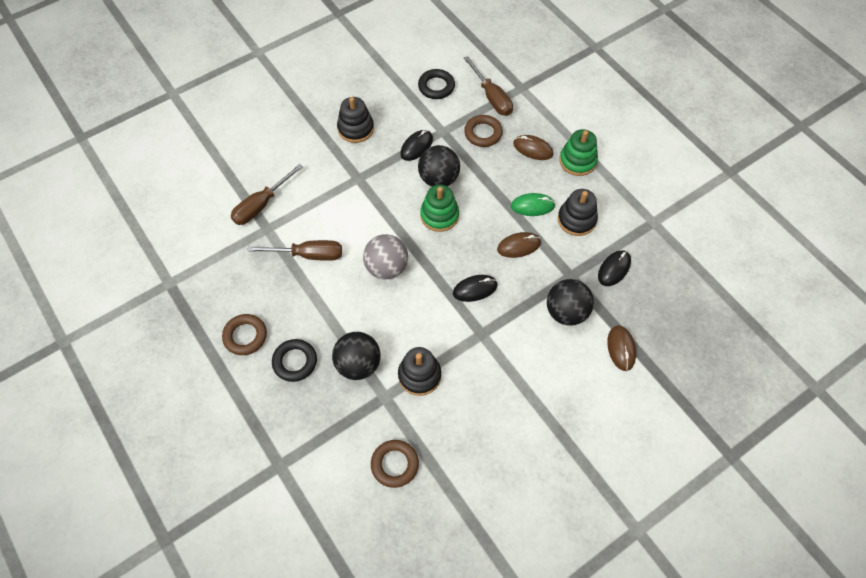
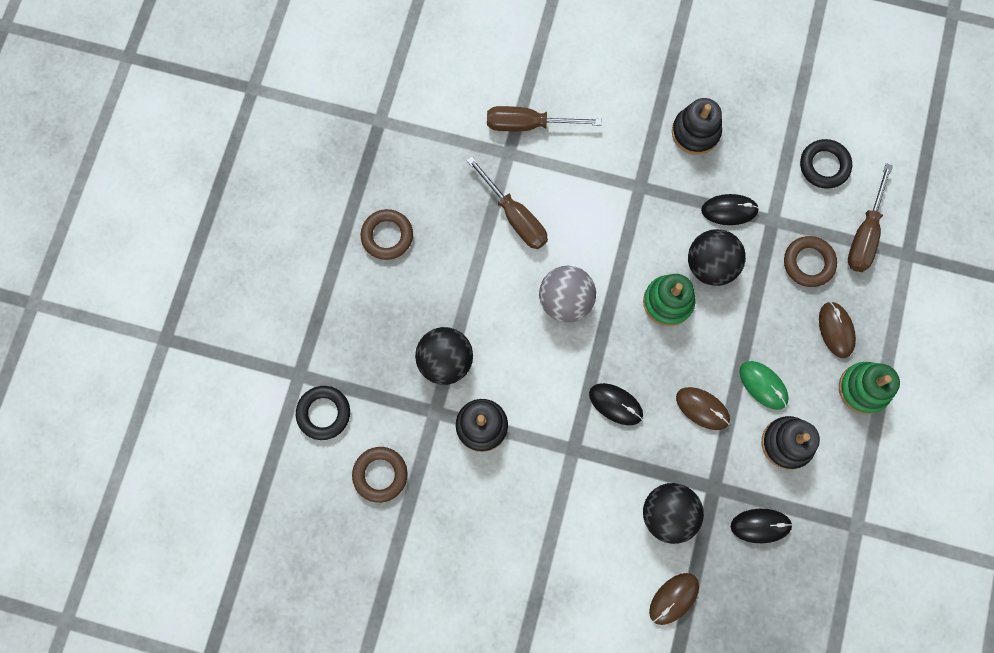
camera: 50 degrees right, 15 degrees up
black ring [272,339,317,382] -> black ring moved to [296,386,350,440]

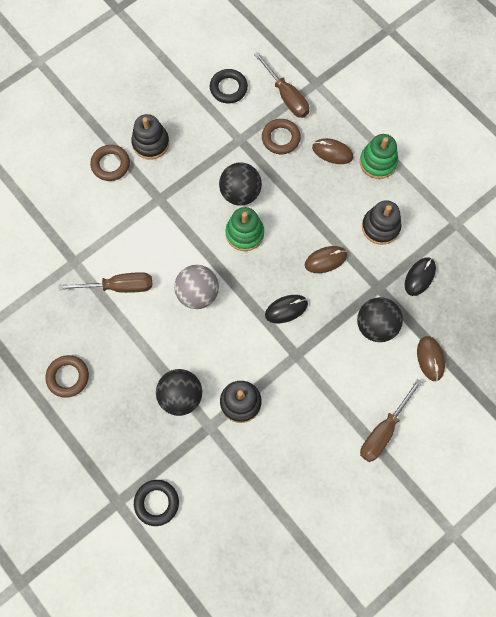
camera: 55 degrees left, 5 degrees down
brown ring [352,447,408,503] -> brown ring moved to [90,145,130,181]
brown screwdriver [487,106,602,131] -> brown screwdriver moved to [360,379,422,462]
black mouse [701,194,759,225] -> none
green mouse [740,361,789,410] -> none

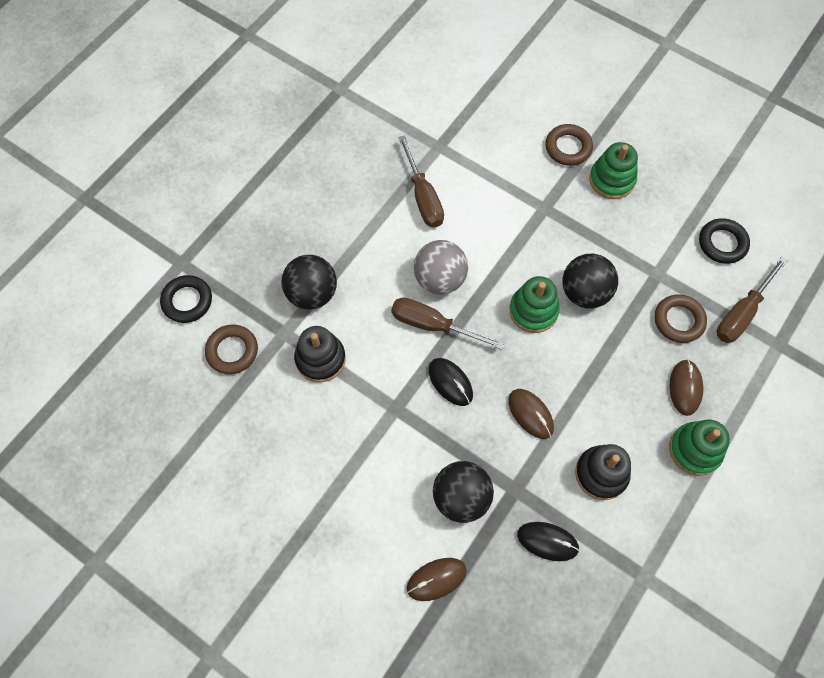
camera: 75 degrees right, 5 degrees down
brown ring [46,355,89,398] -> brown ring moved to [205,324,258,374]
black stacking toy [131,114,169,160] -> green stacking toy [589,142,638,199]
brown screwdriver [360,379,422,462] -> brown screwdriver moved to [391,298,504,350]

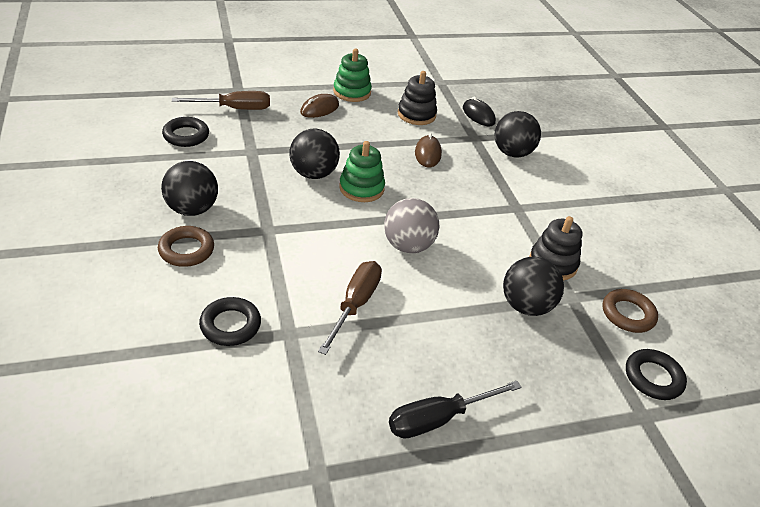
camera: 145 degrees left, 25 degrees down
brown screwdriver [391,298,504,350] -> none
brown mouse [406,558,467,601] -> none
black mouse [428,358,473,406] -> none
green stacking toy [589,142,638,199] -> black ball [161,161,218,216]
brown ring [655,294,707,343] -> none
none -> black ring [199,297,261,346]
none -> black screwdriver [389,381,521,439]

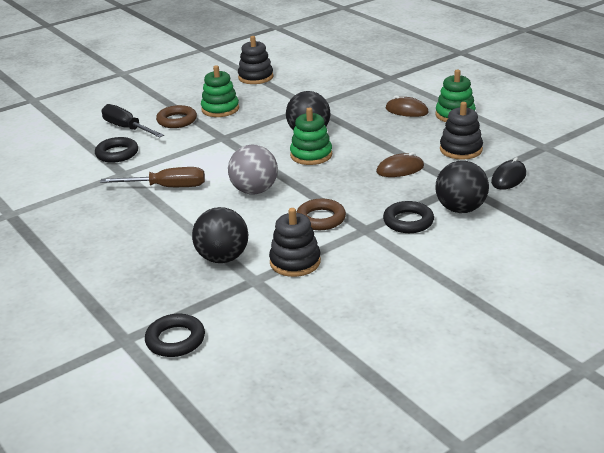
camera: 75 degrees right, 10 degrees down
black ball [161,161,218,216] -> green stacking toy [201,65,239,117]
black ring [162,117,209,147] -> black ring moved to [383,201,434,233]
brown screwdriver [172,91,270,110] -> none
black screwdriver [389,381,521,439] -> black screwdriver moved to [101,104,164,138]
brown ring [603,289,658,333] -> brown ring moved to [296,198,346,230]
none -> black stacking toy [238,36,273,84]

